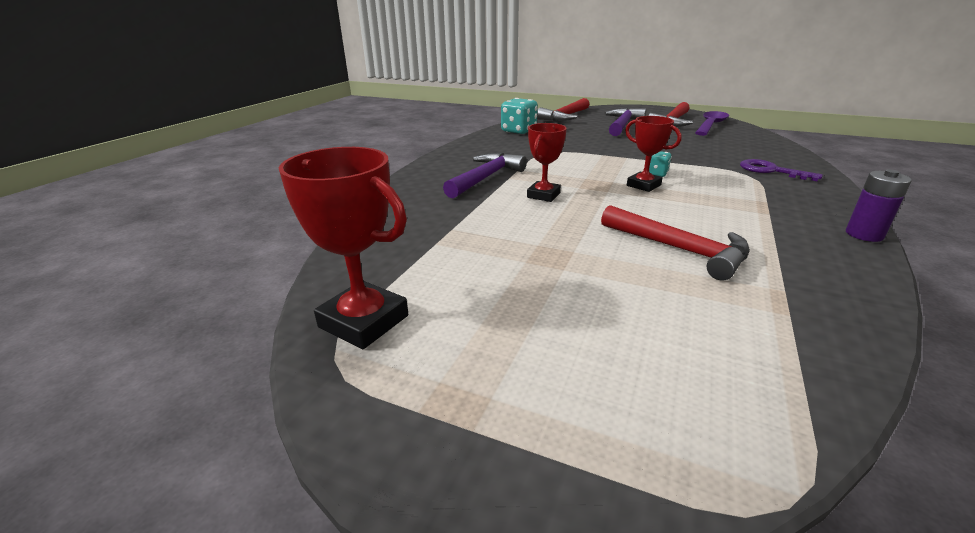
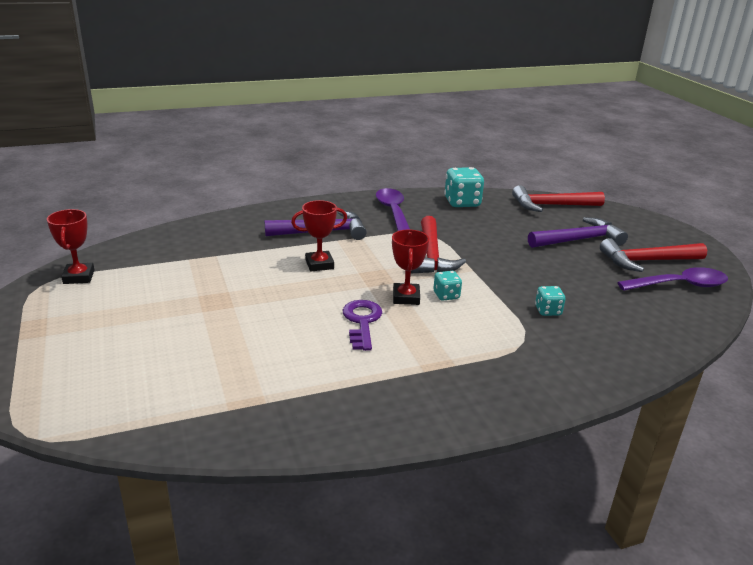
camera: 45 degrees right, 0 degrees up
red trophy [279,147,408,349] -> red trophy [47,209,94,284], size x0.65
red hammer [601,205,750,280] -> red hammer moved to [411,216,466,273]
purple key [740,159,823,181] -> purple key moved to [343,300,382,351]
purple battery [846,169,912,242] -> none
none -> purple spoon [376,188,410,231]
none -> turquoise dice [535,286,566,316]

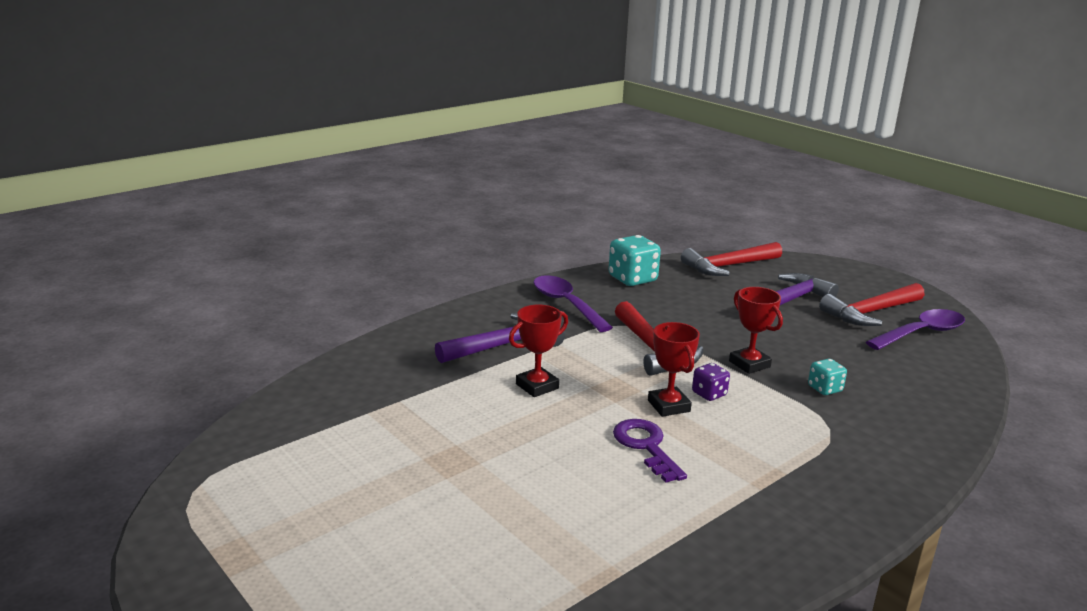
camera: 20 degrees left, 5 degrees down
red trophy [47,209,94,284] -> red trophy moved to [729,287,783,374]
turquoise dice [433,271,462,301] -> purple dice [692,363,730,401]

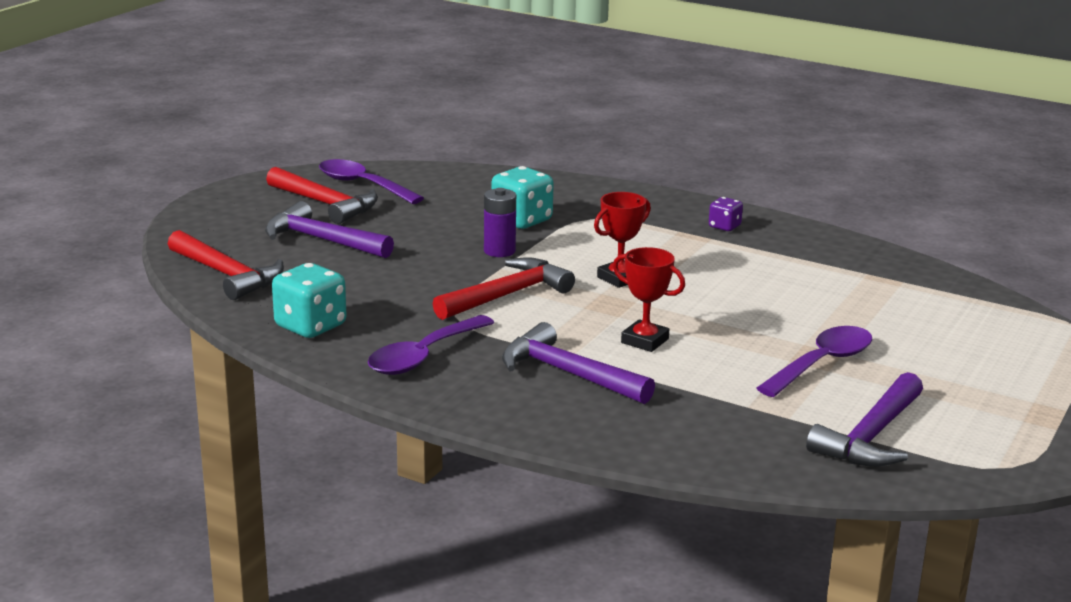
camera: 110 degrees left, 0 degrees up
purple key [613,419,687,483] -> none
purple dice [692,363,730,401] -> purple dice moved to [709,197,743,231]
red trophy [729,287,783,374] -> purple battery [484,188,516,257]
turquoise dice [808,359,847,395] -> turquoise dice [491,166,554,229], size x1.81
none -> purple spoon [756,326,872,397]
none -> purple hammer [806,372,923,467]

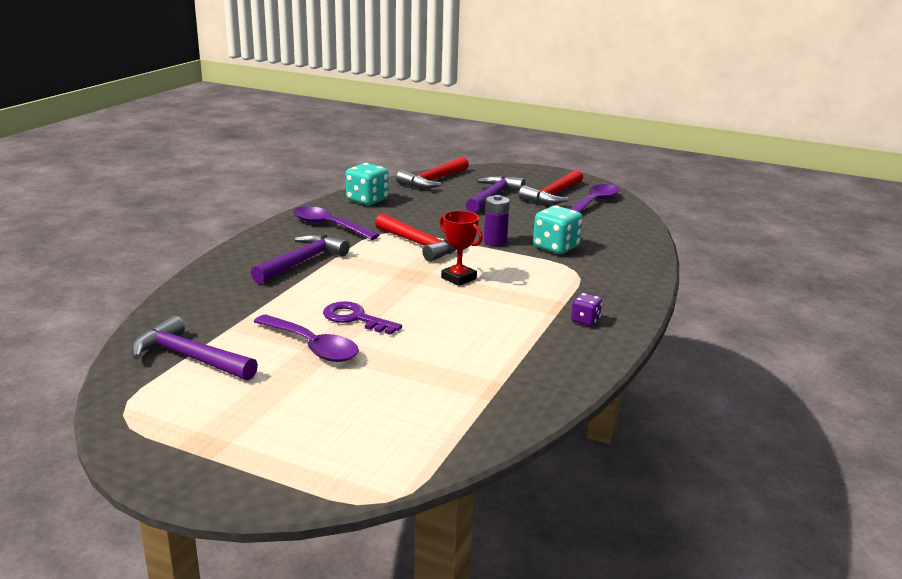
camera: 85 degrees right, 0 degrees up
red trophy [613,247,685,352] -> none
none -> purple key [323,301,402,335]

